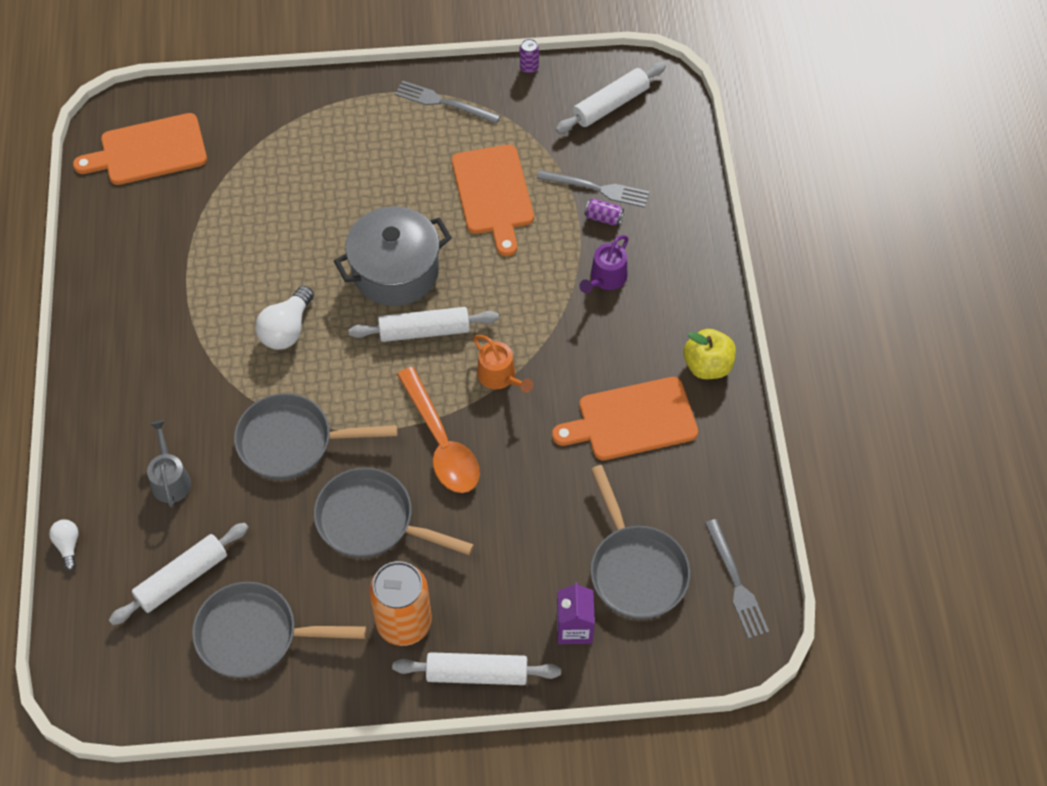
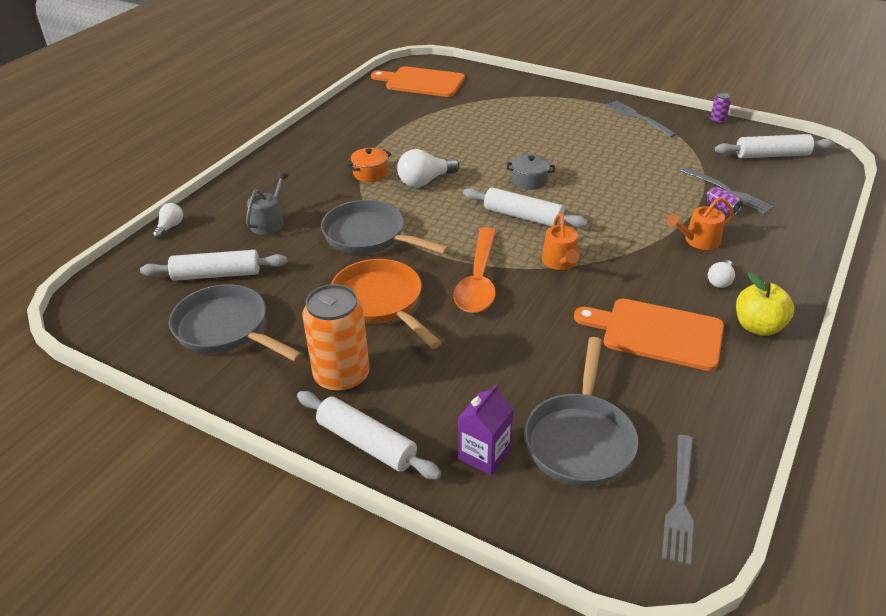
camera: 35 degrees right, 20 degrees down
grey pan [314,467,474,558] -> orange pan [331,259,442,349]
grey pot [334,206,452,306] -> grey pot [507,154,555,190], size x0.49
orange cutting board [452,145,534,256] -> none
purple watering can [579,235,629,294] -> orange watering can [667,197,734,250]
none -> orange pot [348,148,391,182]
none -> white light bulb [708,260,735,288]

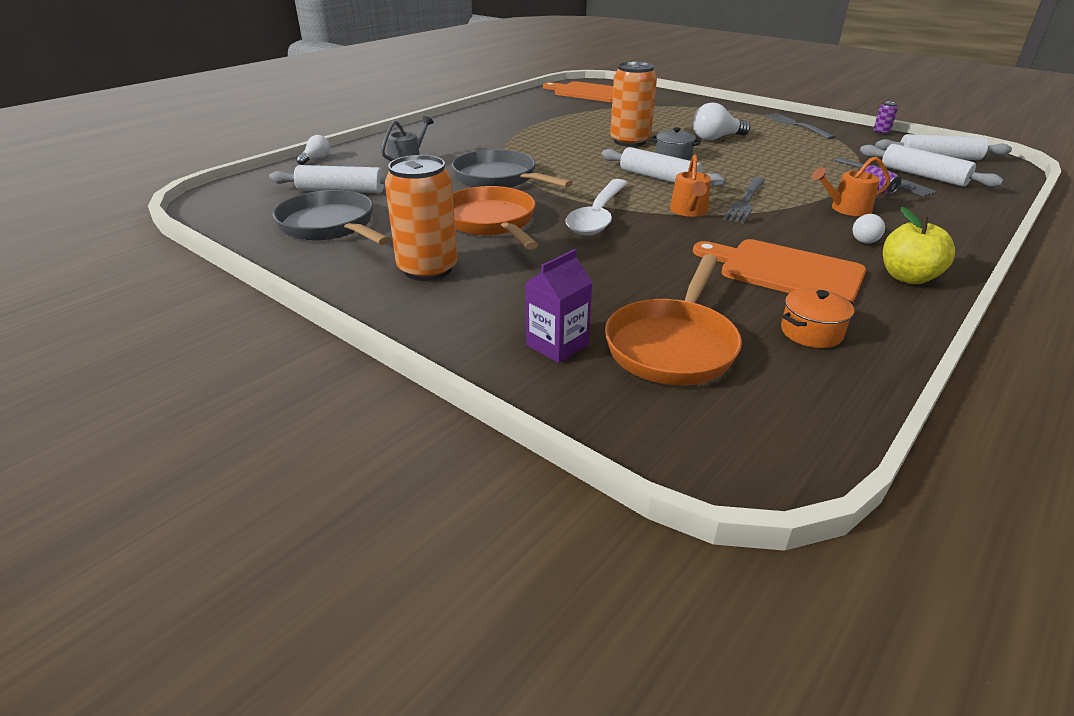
camera: 10 degrees right, 5 degrees down
white rolling pin [297,391,441,479] -> white rolling pin moved to [860,144,1004,187]
orange pot [348,148,391,182] -> orange pot moved to [781,288,854,348]
white light bulb [397,149,459,187] -> white light bulb moved to [692,102,750,141]
orange spoon [454,227,496,313] -> white spoon [566,179,628,235]
grey pan [524,337,638,487] -> orange pan [605,254,742,385]
grey fork [662,435,694,566] -> grey fork moved to [723,177,765,223]
none -> orange can [610,62,657,147]

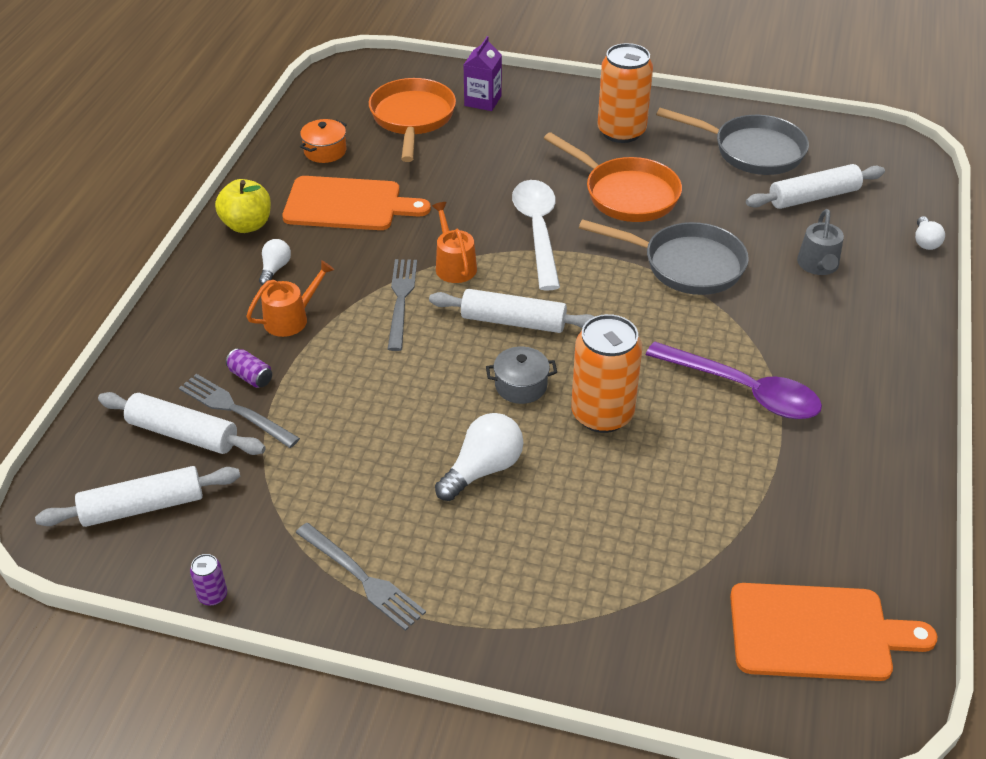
camera: 155 degrees right, 10 degrees up
none -> purple spoon [646,341,822,419]

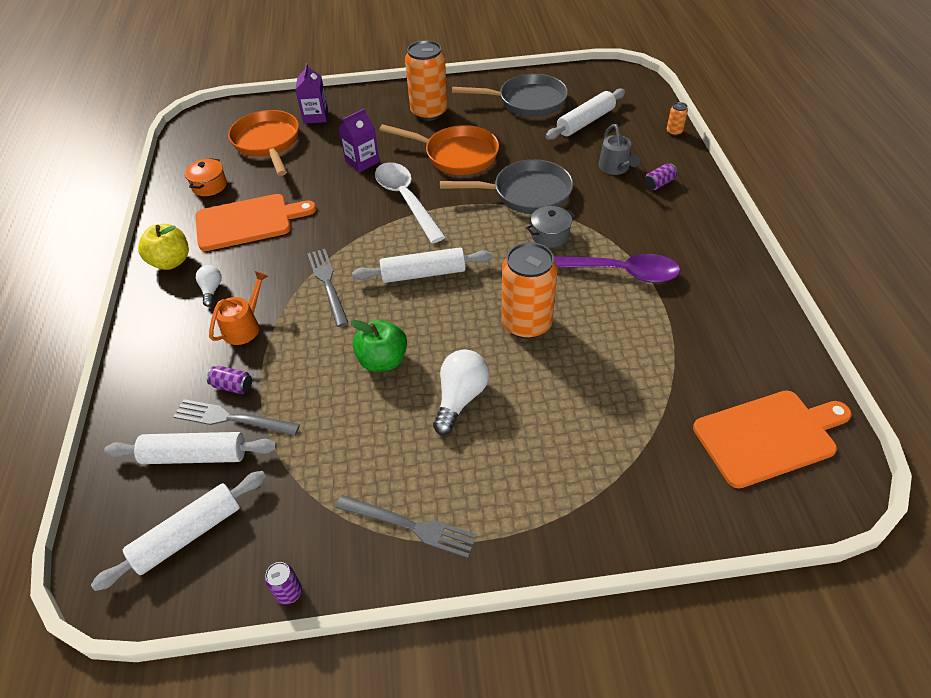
camera: 20 degrees left, 5 degrees up
orange watering can [432,202,477,283] -> none
grey pot [486,346,557,404] -> grey pot moved to [526,206,576,248]
white light bulb [915,216,945,250] -> orange can [667,102,688,136]
none -> purple carton [338,108,380,172]
none -> green apple [350,320,407,372]
none -> purple can [644,163,678,190]

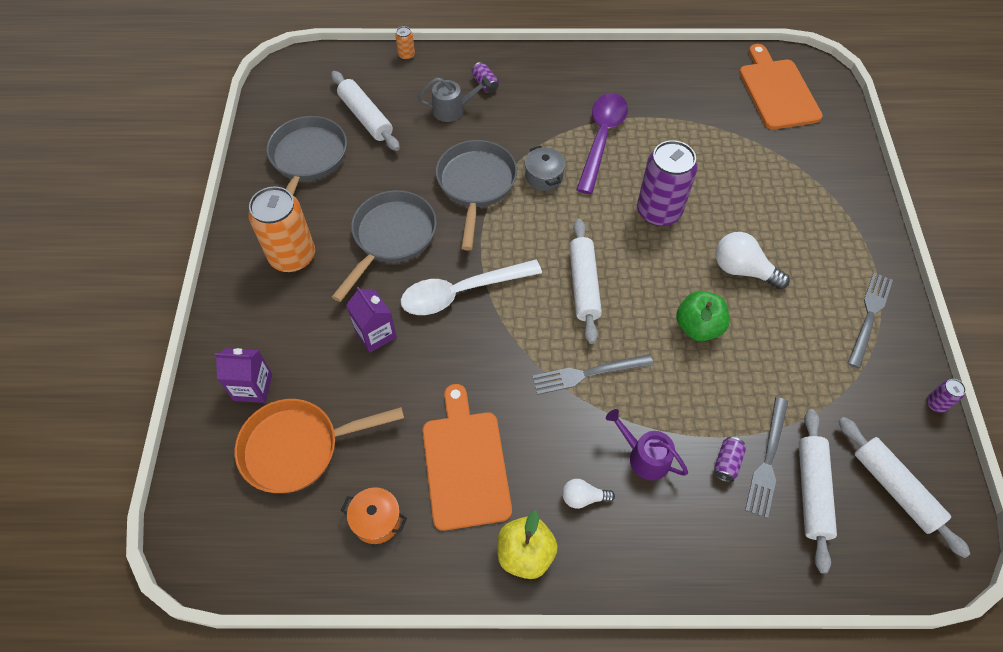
camera: 85 degrees left, 10 degrees up
orange watering can [209,271,268,345] -> purple watering can [606,409,688,480]
orange pan [379,124,499,175] -> grey pan [332,190,437,302]
orange can [502,242,557,339] -> purple can [637,140,698,226]

